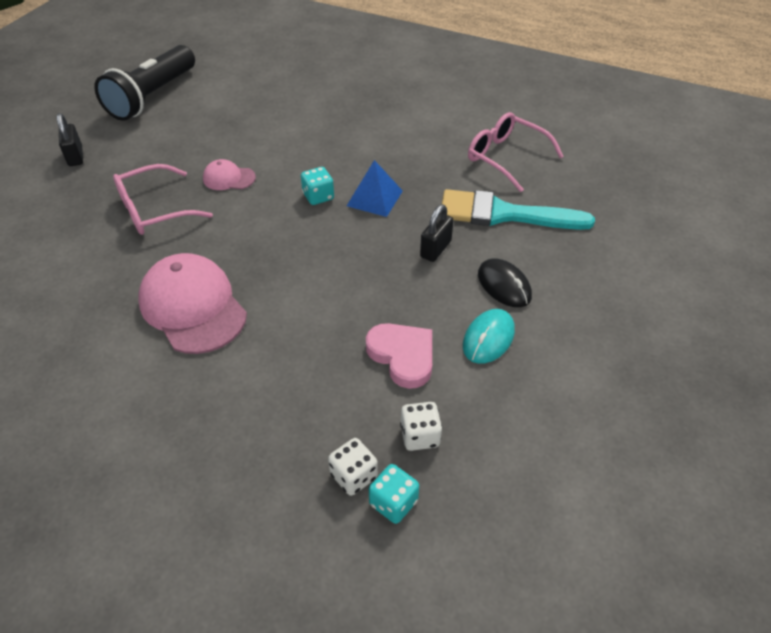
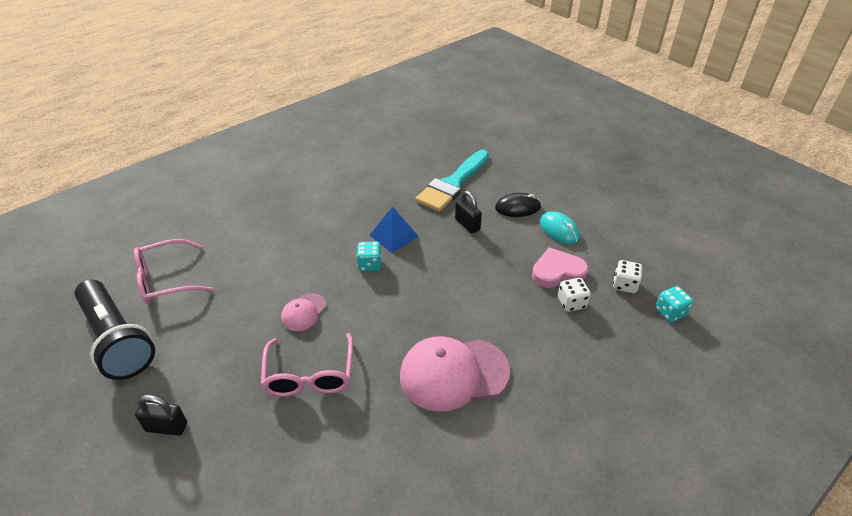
camera: 65 degrees left, 5 degrees down
white dice [328,438,378,496] -> white dice moved to [558,278,591,312]
pink glasses [468,112,564,192] -> pink glasses moved to [134,239,213,304]

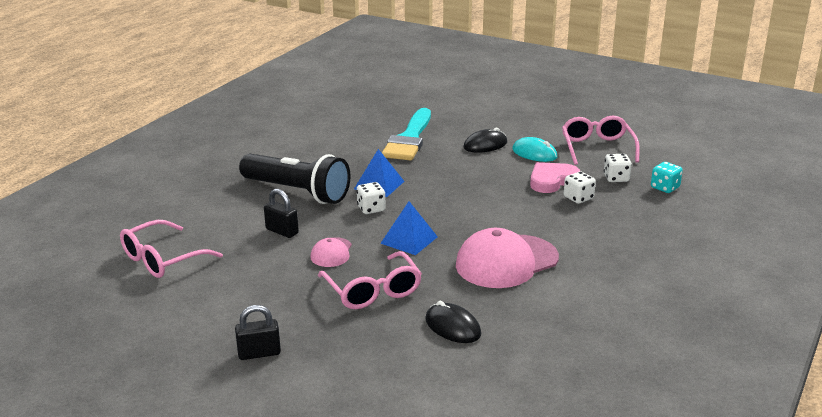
camera: 20 degrees left, 15 degrees down
black flashlight [75,280,155,380] -> black flashlight moved to [239,154,351,204]
turquoise dice [356,242,382,271] -> white dice [357,182,386,214]
black padlock [455,191,482,233] -> black padlock moved to [264,189,299,238]
none -> blue pyramid [380,201,438,255]
none -> black mouse [425,301,481,343]
none -> pink glasses [562,116,640,165]

